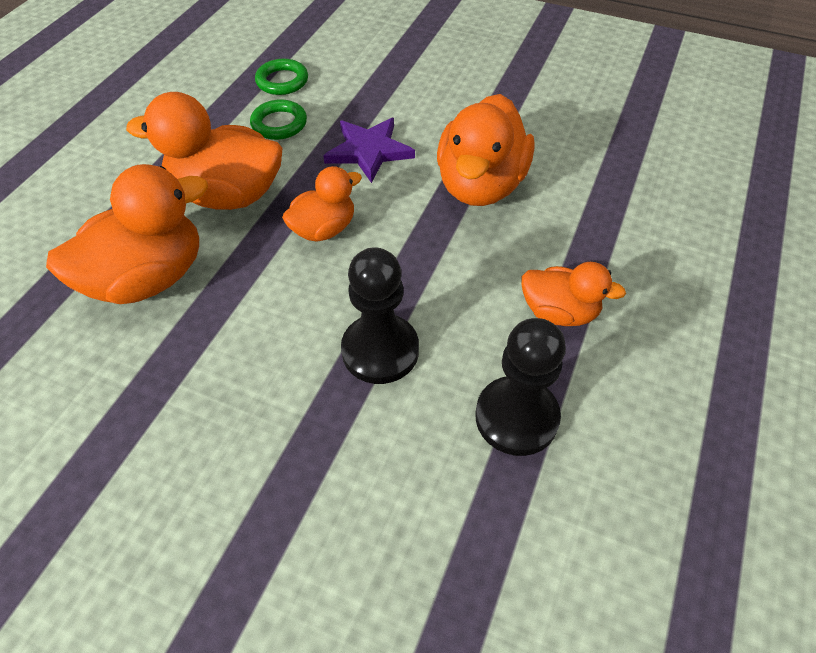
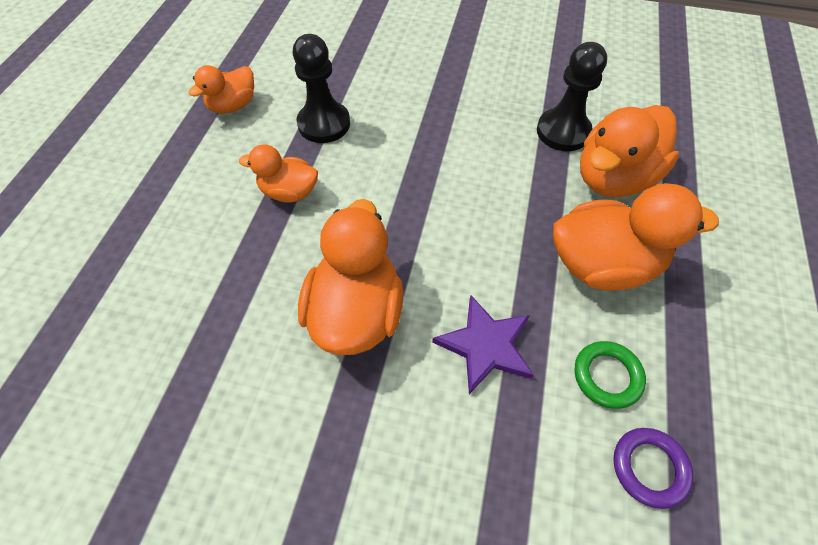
camera: 170 degrees right, 5 degrees up
green ring [255,59,308,95] -> purple ring [613,428,694,509]
orange duck [282,166,362,242] -> orange duck moved to [188,65,254,114]
black pawn [341,247,419,384] -> black pawn moved to [537,42,607,151]

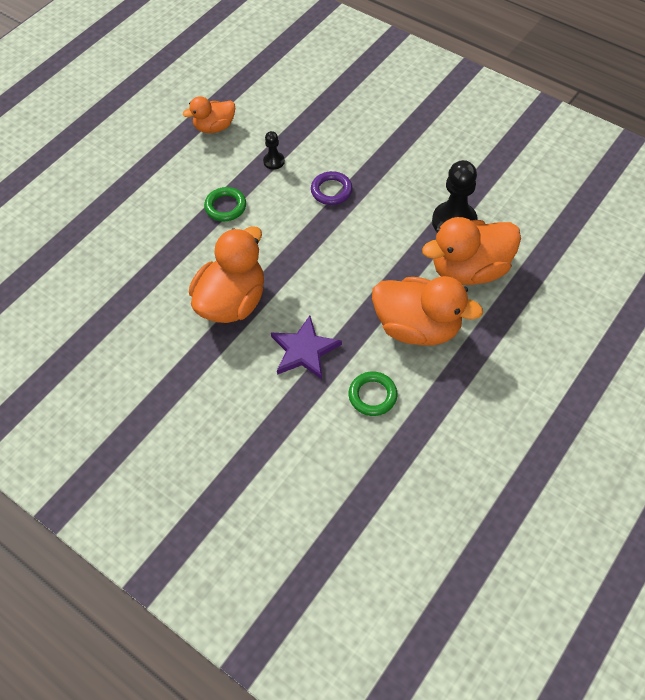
camera: 25 degrees right, 0 degrees up
orange duck [239,145,318,203] -> green ring [204,187,246,221]
black pawn [293,34,350,143] -> black pawn [263,131,285,170], size x0.50
purple ring [613,428,694,509] -> purple ring moved to [311,171,352,205]

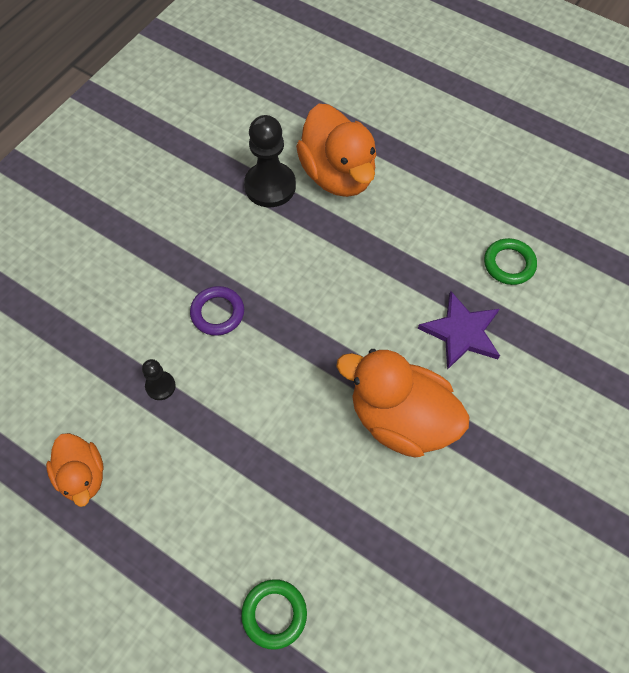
camera: 95 degrees left, 5 degrees up
green ring [204,187,246,221] -> green ring moved to [241,579,307,650]
orange duck [372,276,483,345] -> none

